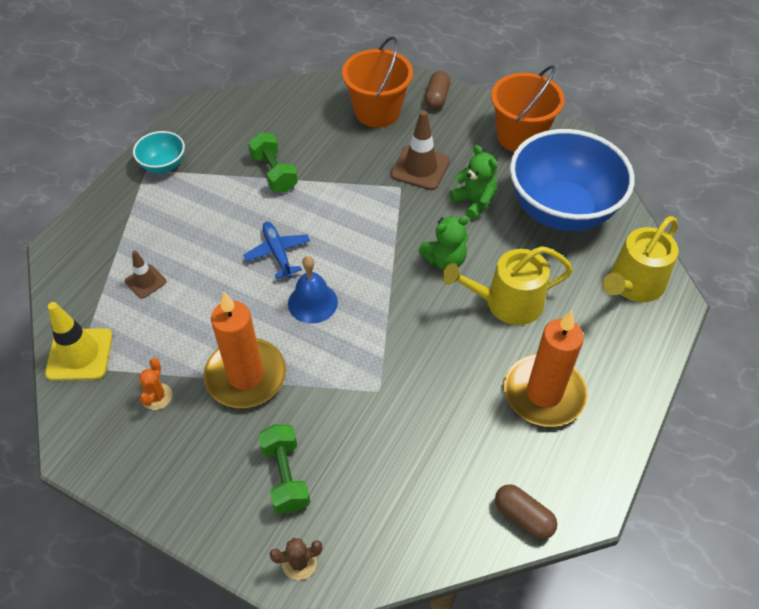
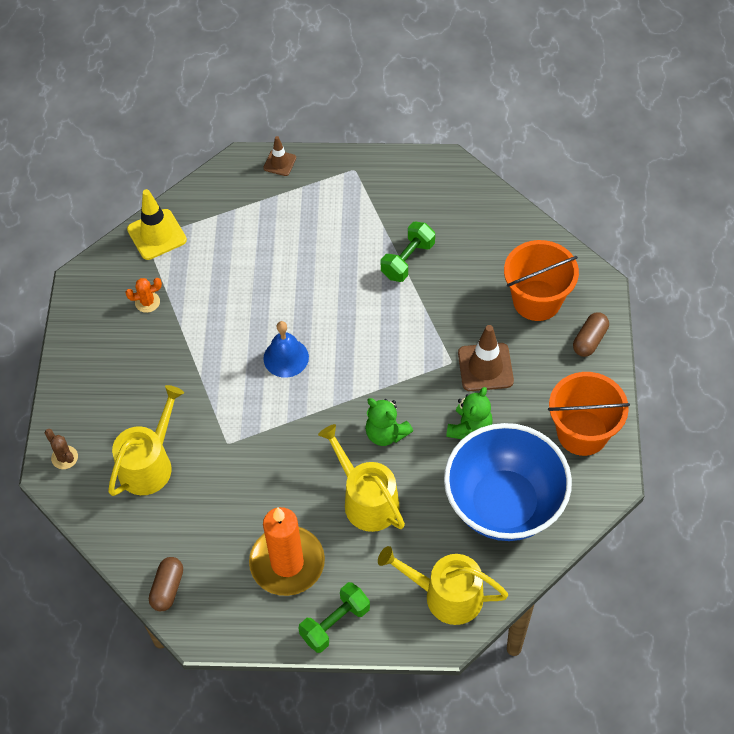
camera: 65 degrees right, 5 degrees up
brown traffic cone [125,251,166,299] -> brown traffic cone moved to [263,136,296,176]
turquoise bowl [133,131,185,174] -> none
orange candle [204,292,286,408] -> none
blue plane [243,222,310,279] -> none
green dumbbell [258,424,310,513] -> green dumbbell moved to [298,582,370,653]
brown capsule [425,71,450,109] -> brown capsule turned 45 degrees counterclockwise [573,312,609,357]
none -> yellow watering can [108,385,184,496]

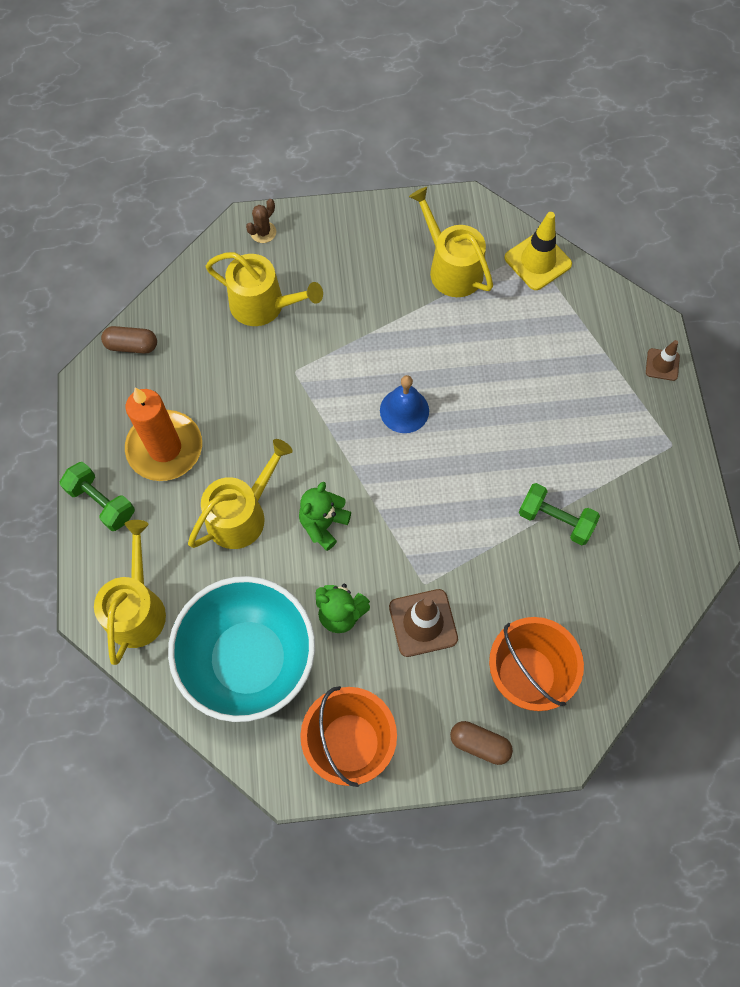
camera: 80 degrees right, 10 degrees up
orange cactus [125,278,162,313] -> yellow watering can [409,187,493,297]
blue bowl [444,423,572,541] -> turquoise bowl [168,576,315,722]

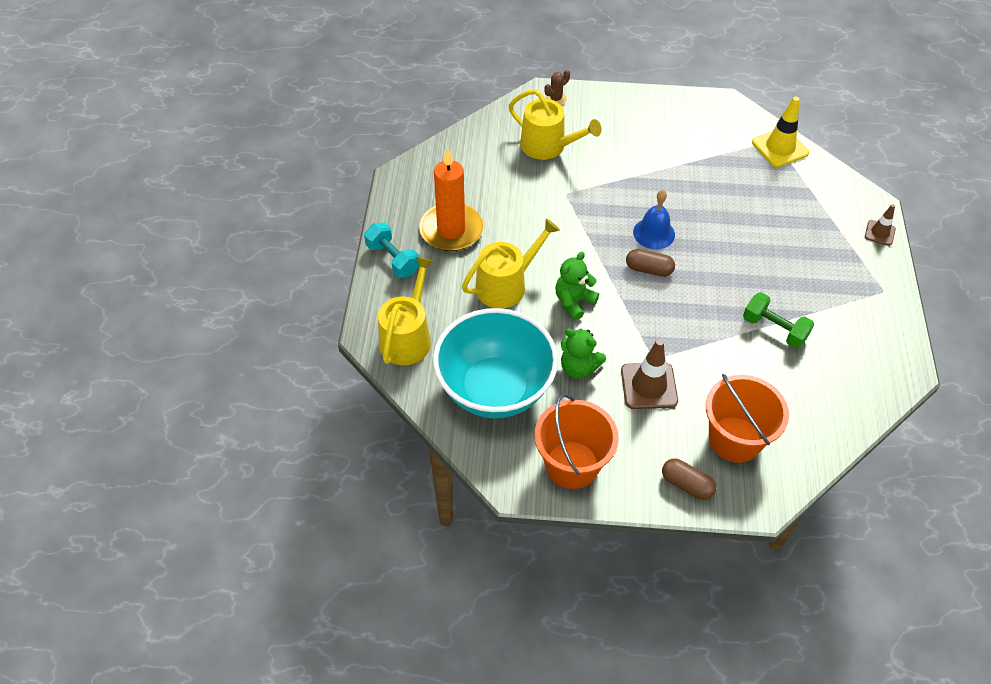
camera: 10 degrees right, 15 degrees down
green dumbbell [60,462,135,531] -> turquoise dumbbell [364,222,420,278]
brown capsule [101,326,157,354] -> brown capsule moved to [626,249,675,277]
yellow watering can [409,187,493,297] -> none

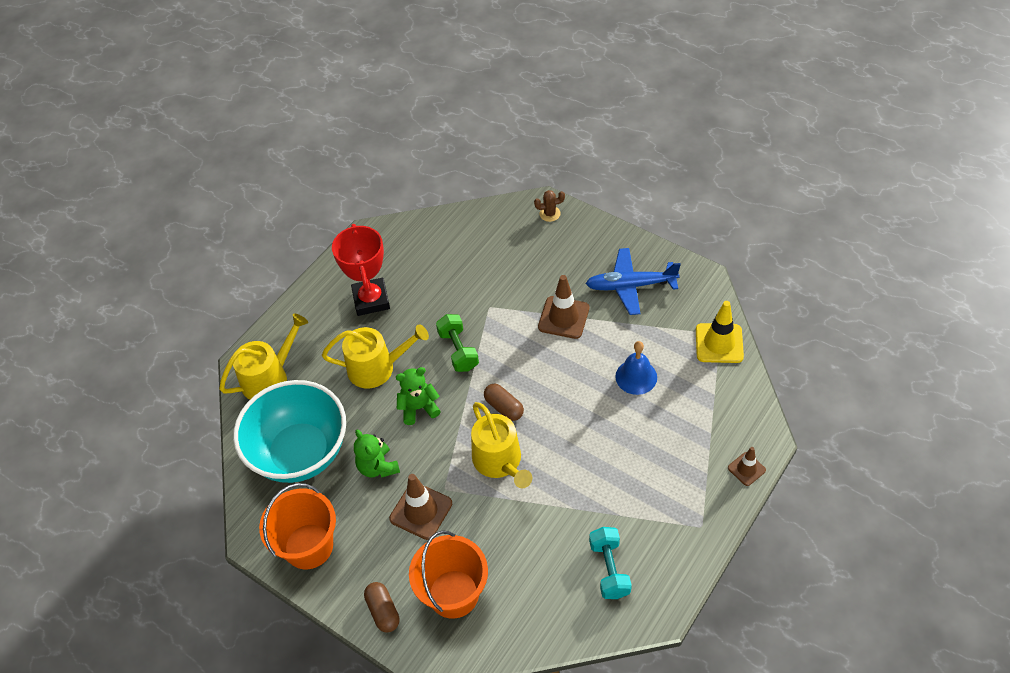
camera: 35 degrees right, 0 degrees up
turquoise dumbbell [364,222,420,278] -> turquoise dumbbell moved to [589,527,632,599]
orange candle [419,148,483,251] -> red trophy [332,224,390,316]
yellow watering can [509,89,602,160] -> yellow watering can moved to [471,402,532,488]
blue bell [633,190,675,249] -> blue bell moved to [615,341,657,395]
green dumbbell [743,292,814,348] -> green dumbbell moved to [436,314,479,372]
none -> brown traffic cone [538,275,589,339]
none -> blue plane [585,248,681,315]

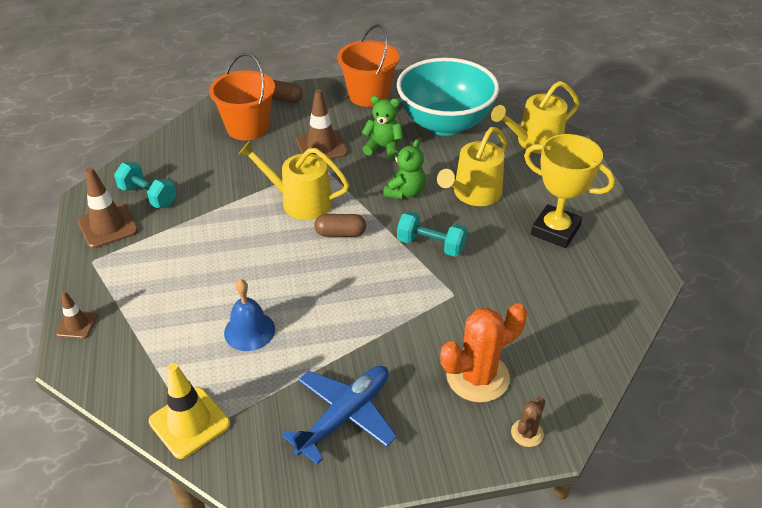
camera: 130 degrees right, 10 degrees down
yellow watering can [219,313,308,400] -> yellow watering can turned 60 degrees clockwise [491,81,579,154]
red trophy [332,224,390,316] -> yellow trophy [524,134,615,248]
green dumbbell [436,314,479,372] -> turquoise dumbbell [397,211,467,257]
brown traffic cone [538,275,589,339] -> brown traffic cone moved to [78,167,138,249]
none -> orange cactus [440,303,527,403]

